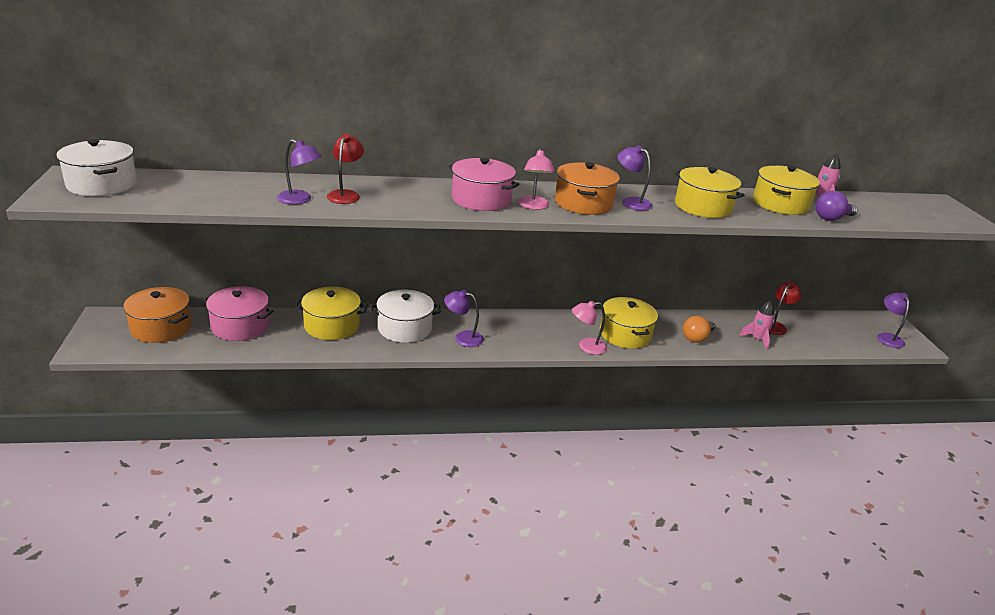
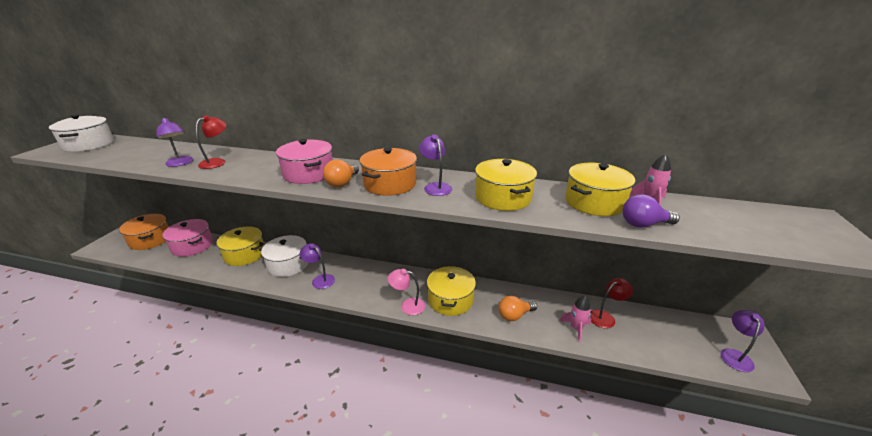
camera: 25 degrees right, 0 degrees up
pink lamp [518,148,555,210] -> orange light bulb [323,159,359,187]

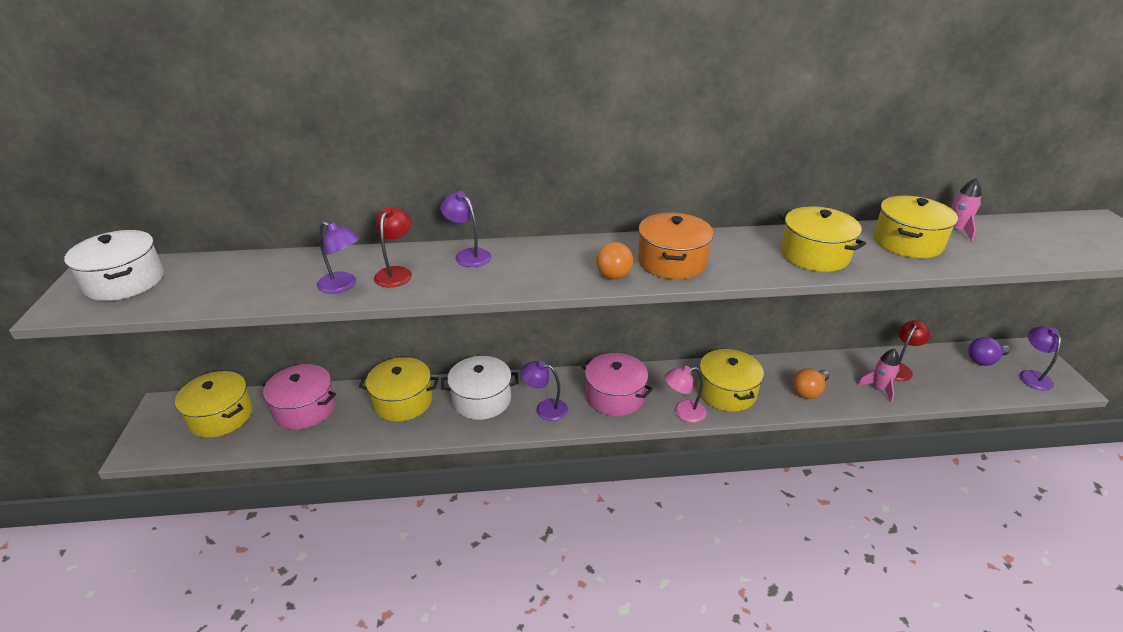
camera: 20 degrees left, 5 degrees up
orange pot [119,214,169,250] -> yellow pot [175,371,253,438]
pink pot [276,139,333,184] -> pink pot moved to [581,353,653,416]
purple lamp [419,134,452,196] -> purple lamp moved to [440,191,491,267]
purple light bulb [623,194,680,228] -> purple light bulb moved to [968,337,1010,366]

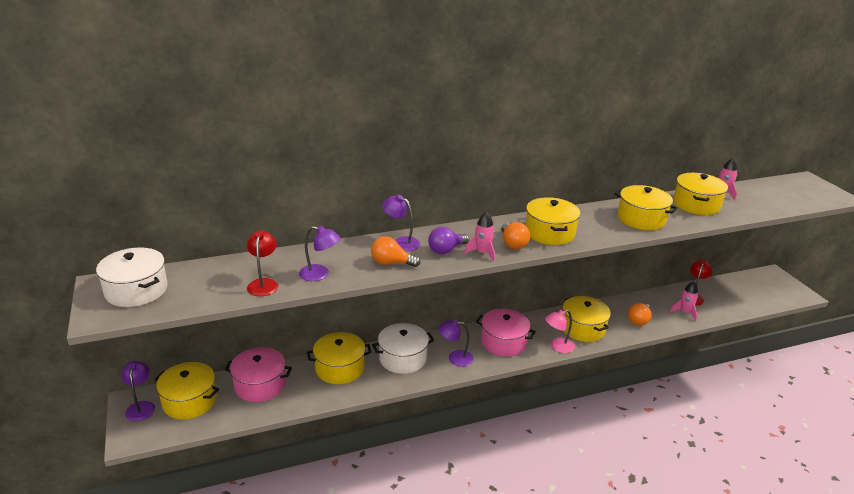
camera: 15 degrees left, 5 degrees down
red lamp [374,207,412,288] -> red lamp moved to [247,231,278,296]
orange pot [638,212,714,279] -> yellow pot [526,197,580,245]
purple light bulb [968,337,1010,366] -> purple light bulb moved to [428,227,469,254]
purple lamp [1019,326,1061,391] -> purple lamp moved to [121,361,155,421]
none -> orange light bulb [371,236,421,267]
none -> pink rocket [464,212,495,262]

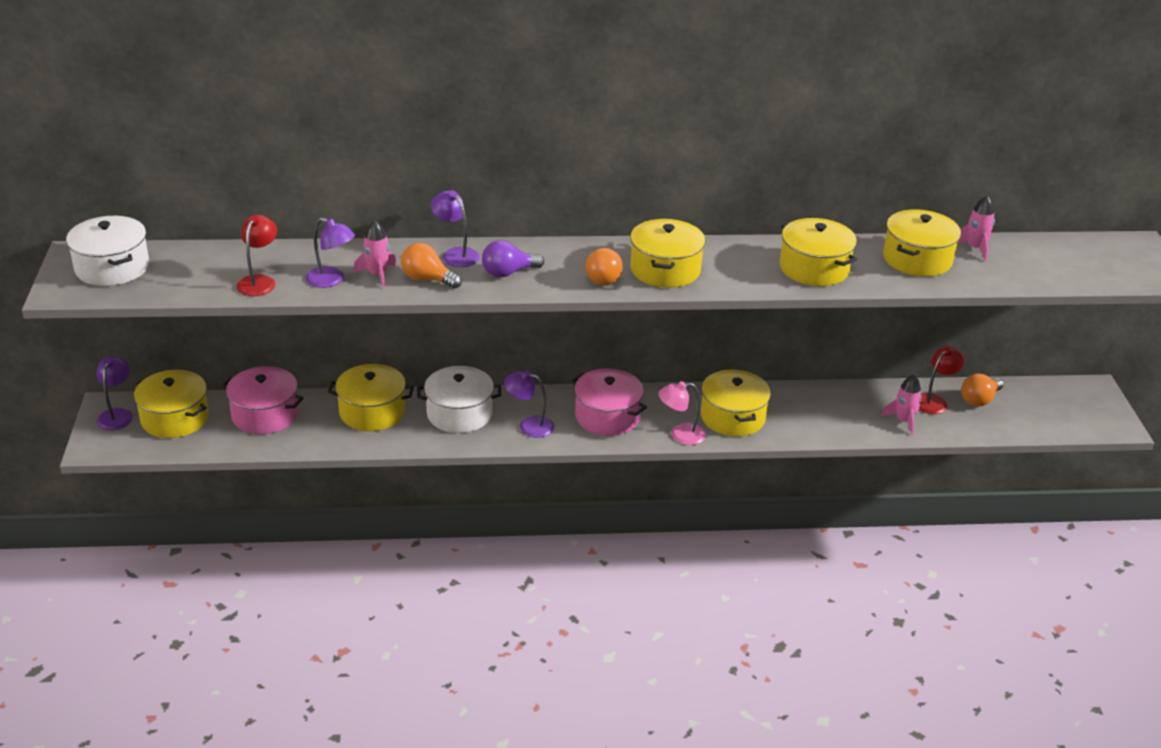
camera: 15 degrees right, 5 degrees up
pink rocket [464,212,495,262] -> pink rocket moved to [353,220,397,289]
orange light bulb [628,303,652,326] -> orange light bulb moved to [961,373,1004,406]

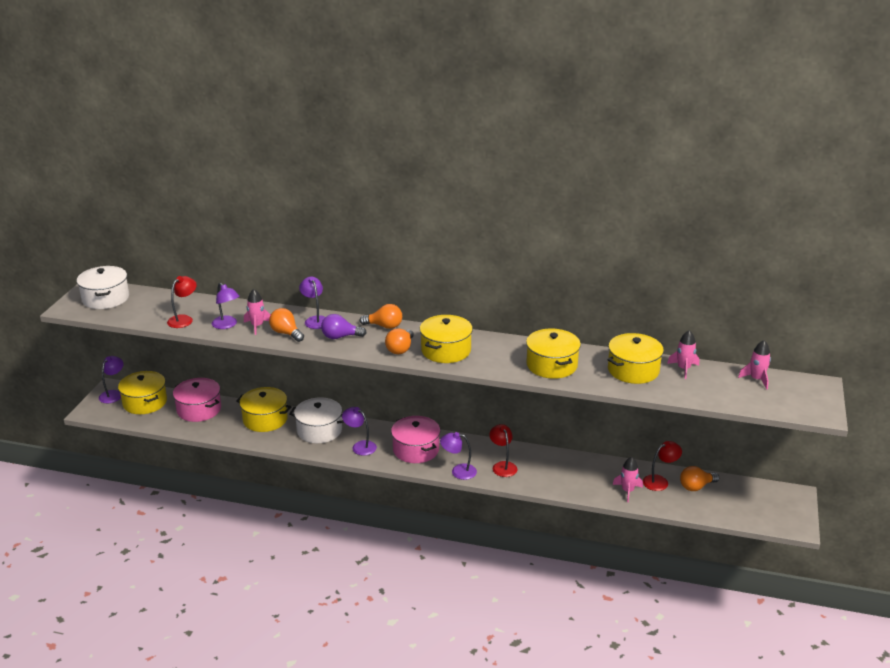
camera: 20 degrees right, 5 degrees down
pink lamp [658,381,706,445] -> purple lamp [440,432,477,480]
yellow pot [701,369,771,437] -> red lamp [489,424,517,477]
none -> orange light bulb [360,304,402,329]
none -> pink rocket [738,340,771,390]

